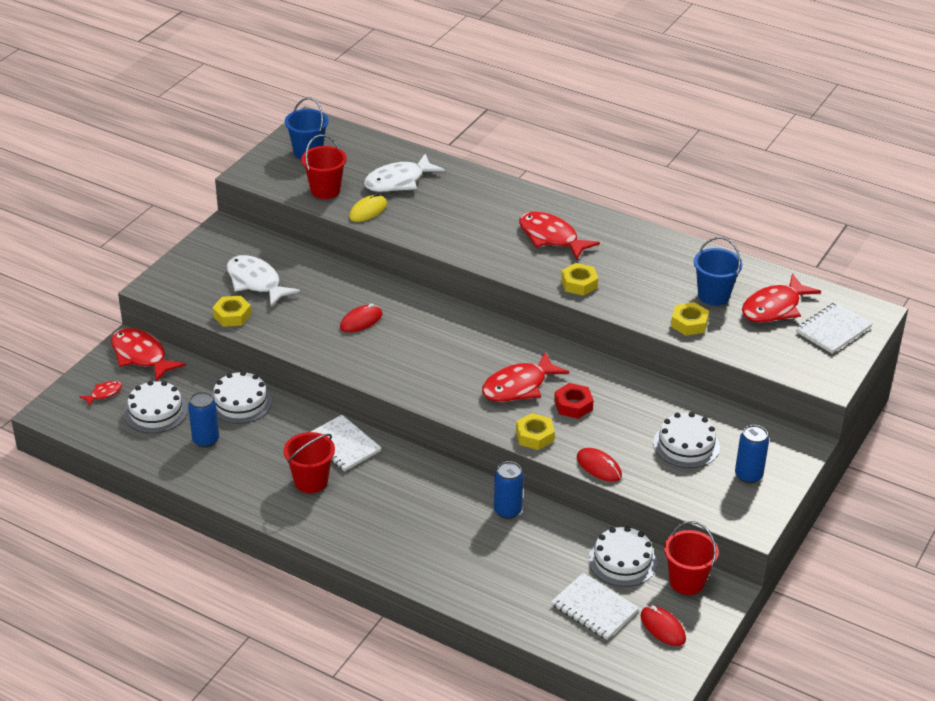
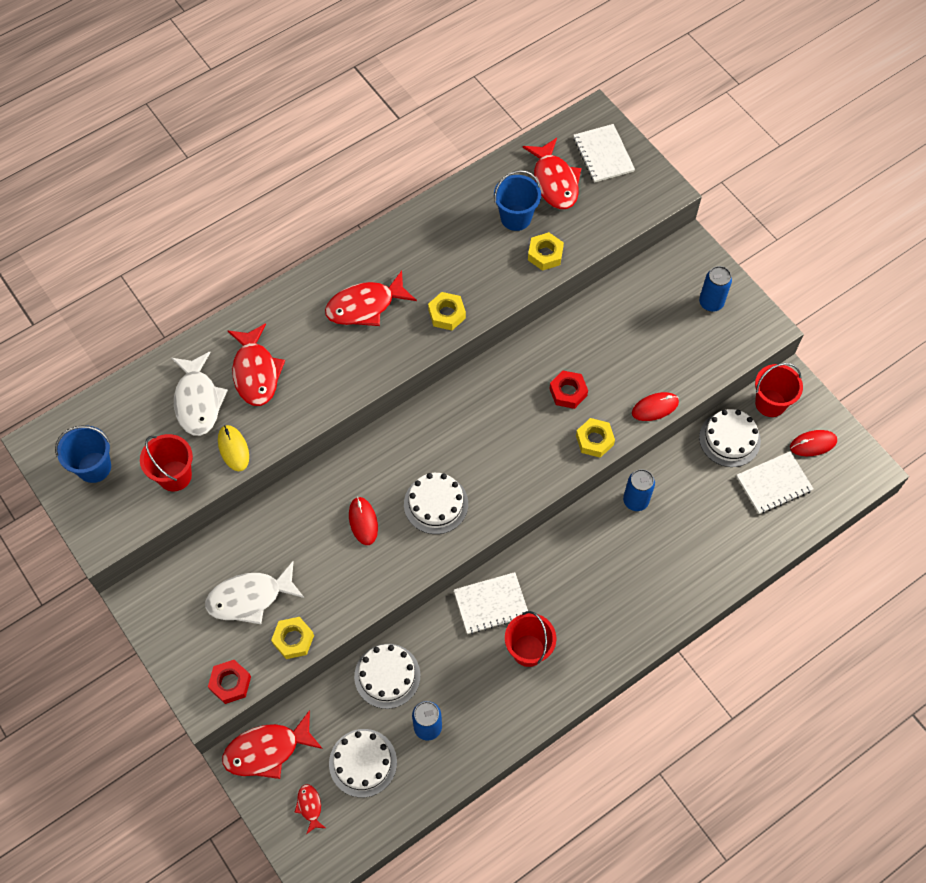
camera: 65 degrees left, 25 degrees up
red fish [482,352,569,402] -> red fish moved to [228,323,285,406]
white cake [653,412,720,468] -> white cake moved to [404,473,468,534]
none -> red nut [208,660,251,704]

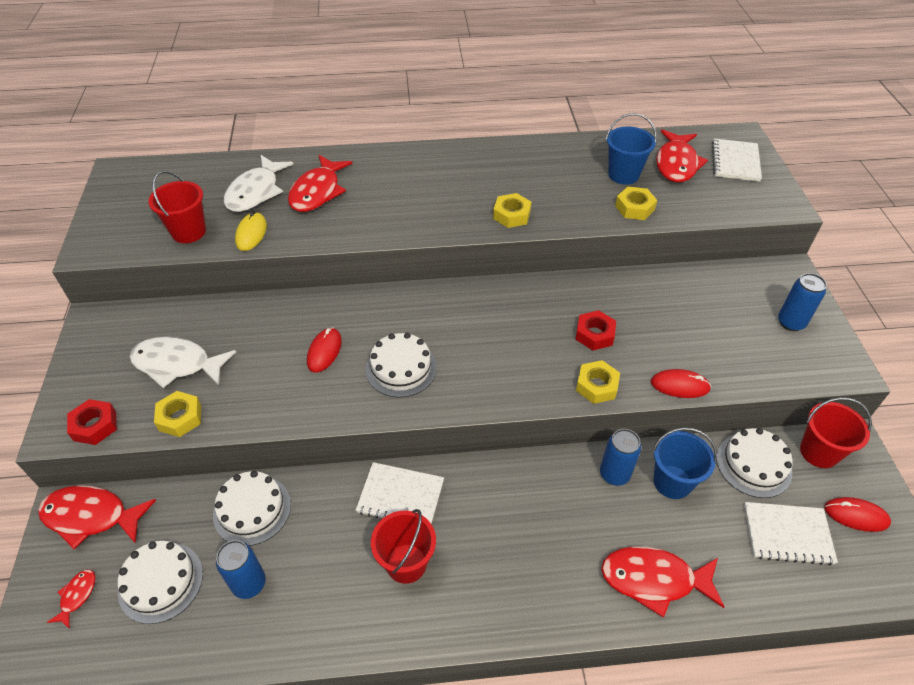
camera: 30 degrees right, 15 degrees down
blue bucket [55,426,111,483] -> blue bucket moved to [653,427,717,499]
red fish [325,271,417,326] -> red fish moved to [601,546,724,618]

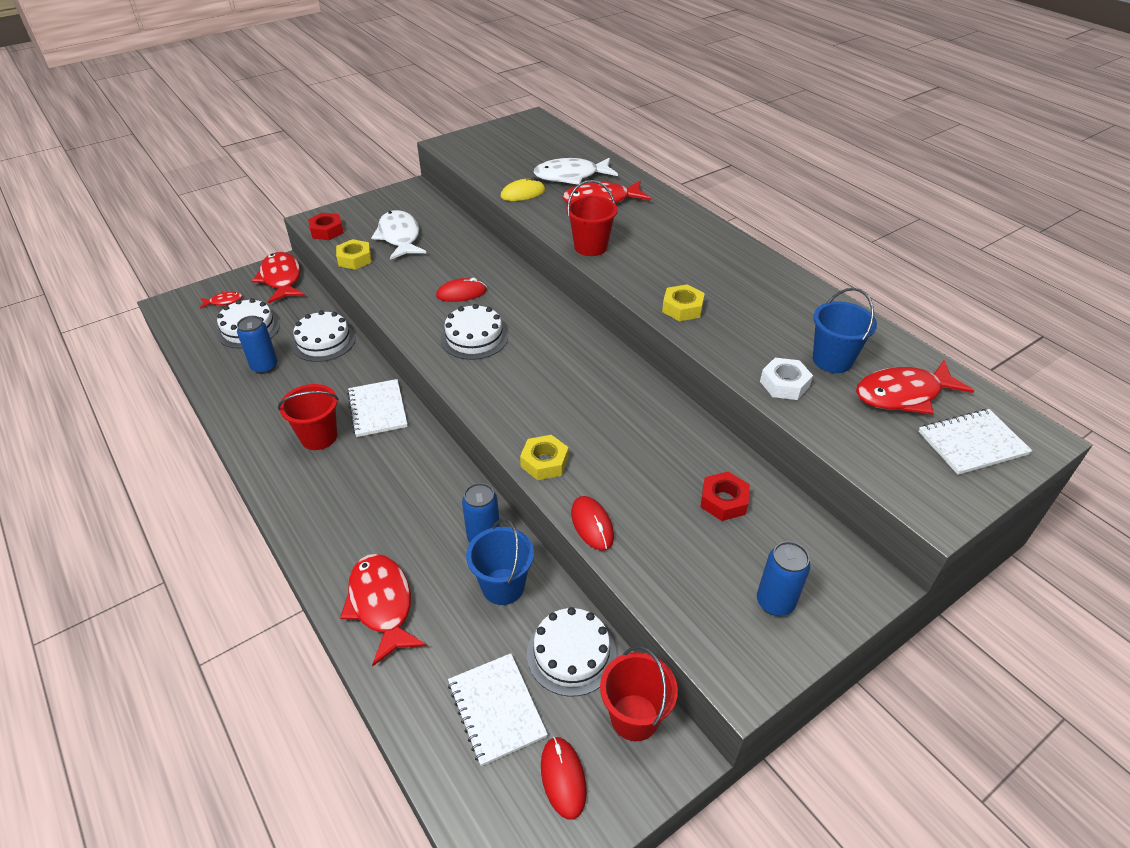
camera: 60 degrees right, 5 degrees down
red bucket [148,171,206,243] -> red bucket moved to [566,180,618,256]
red nut [575,310,616,350] -> red nut moved to [700,472,750,521]
yellow nut [615,187,657,220] -> white nut [760,358,813,400]

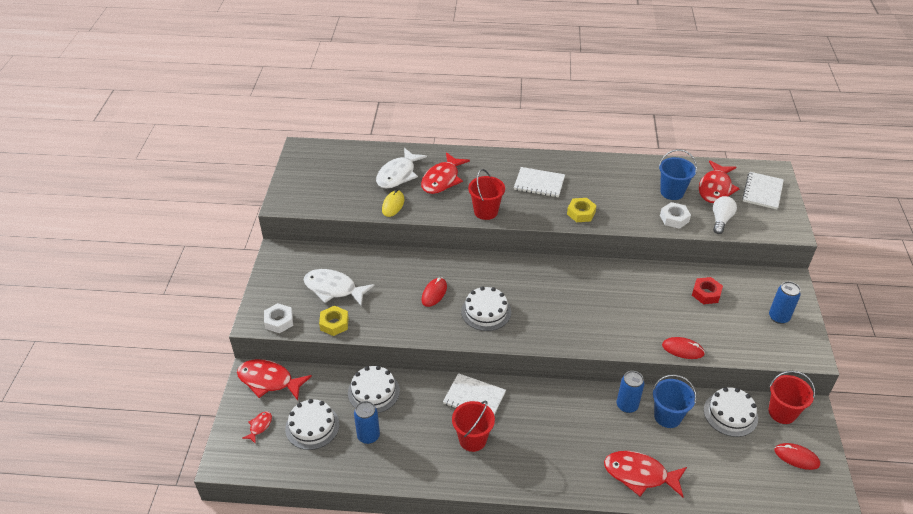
camera: 50 degrees left, 0 degrees up
red nut [308,212,344,240] -> white nut [264,303,293,333]
white notebook [448,653,548,766] -> white notebook moved to [514,167,565,197]
yellow nut [520,435,569,480] -> none
none -> white light bulb [713,196,737,234]

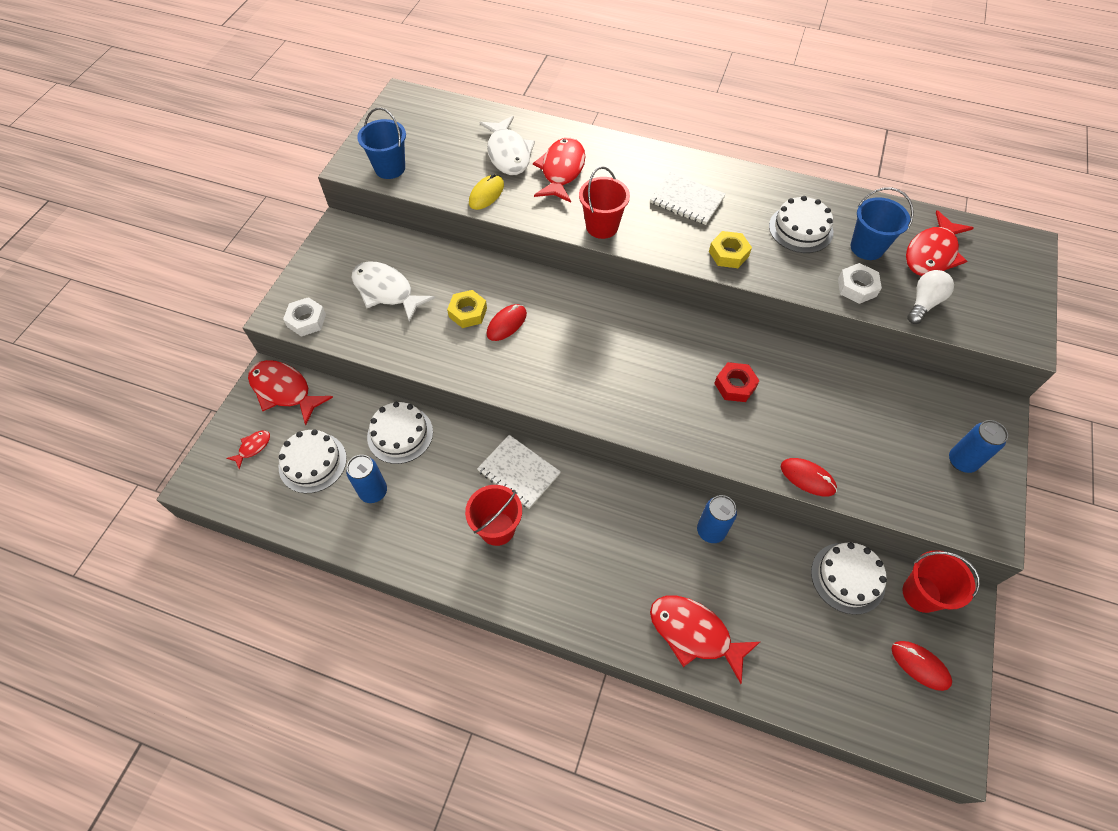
camera: 15 degrees right, 15 degrees up
yellow nut [319,306,349,336] -> yellow nut moved to [447,290,487,328]
white fish [376,148,427,189] -> white fish turned 60 degrees counterclockwise [479,116,535,175]
red fish [421,152,470,194] -> red fish turned 150 degrees clockwise [533,138,585,203]
white cake [461,286,511,331] -> white cake moved to [769,196,833,253]
blue bucket [652,374,697,428] -> blue bucket moved to [357,108,406,179]
red nut [692,277,723,304] -> red nut moved to [714,362,759,402]
white notebook [742,172,784,209] -> none

